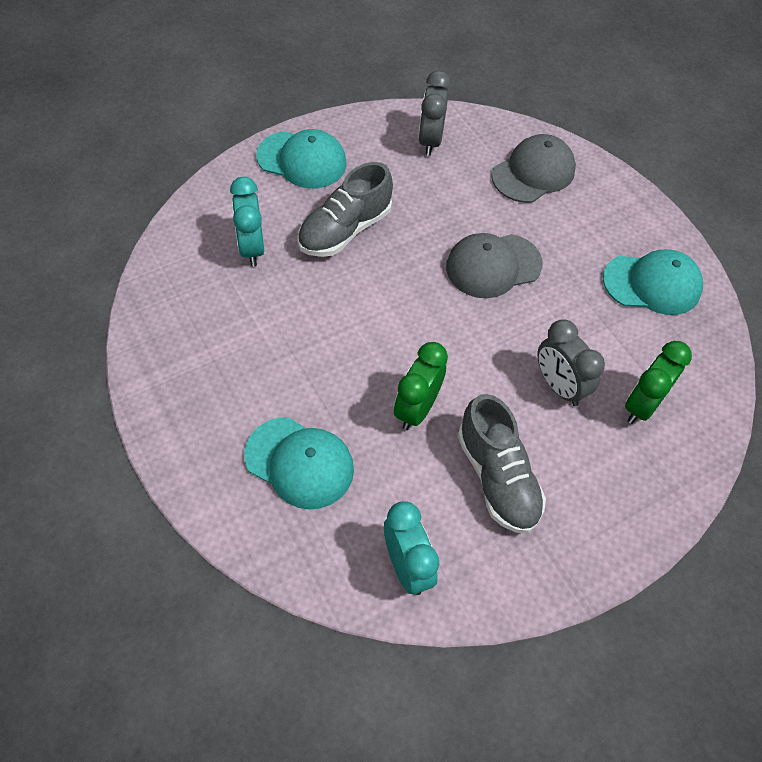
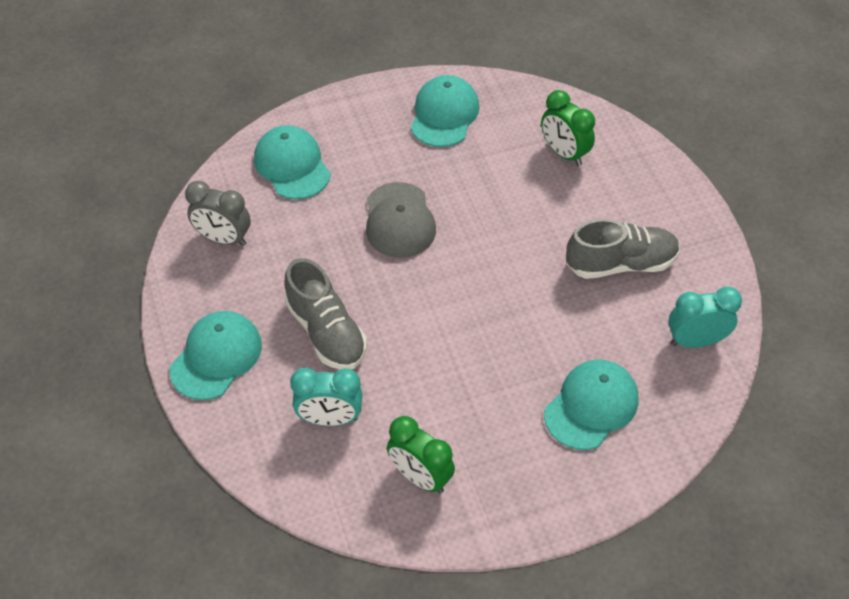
camera: 75 degrees left, 5 degrees down
green clock [394,342,448,430] -> green clock moved to [387,416,455,493]
grey cap [492,134,576,203] -> turquoise cap [254,125,331,199]
grey clock [538,319,605,406] -> none

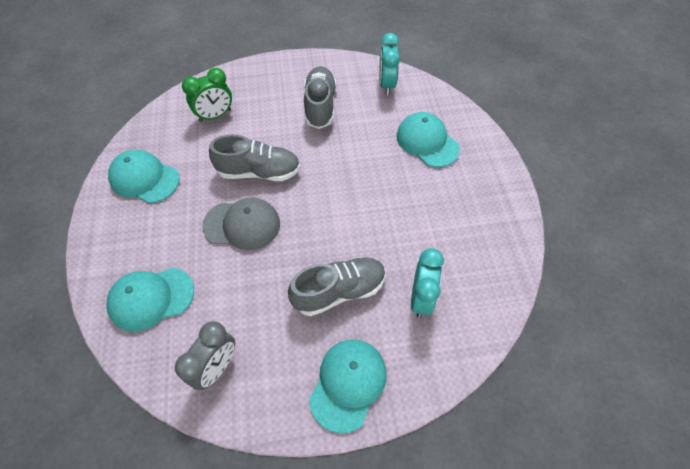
camera: 80 degrees left, 5 degrees up
turquoise cap [169,311,262,400] -> turquoise cap turned 75 degrees clockwise [309,339,387,433]
green clock [387,416,455,493] -> none
none -> grey shoe [209,134,300,181]

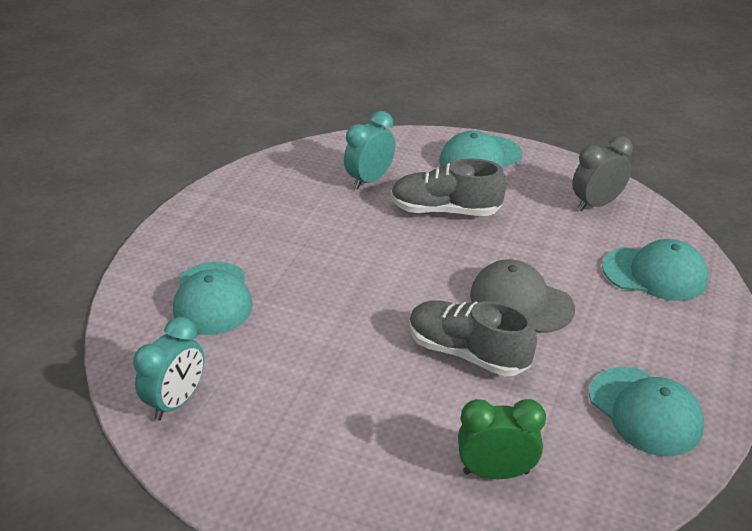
camera: 150 degrees left, 20 degrees down
grey shoe [304,66,336,129] -> none

